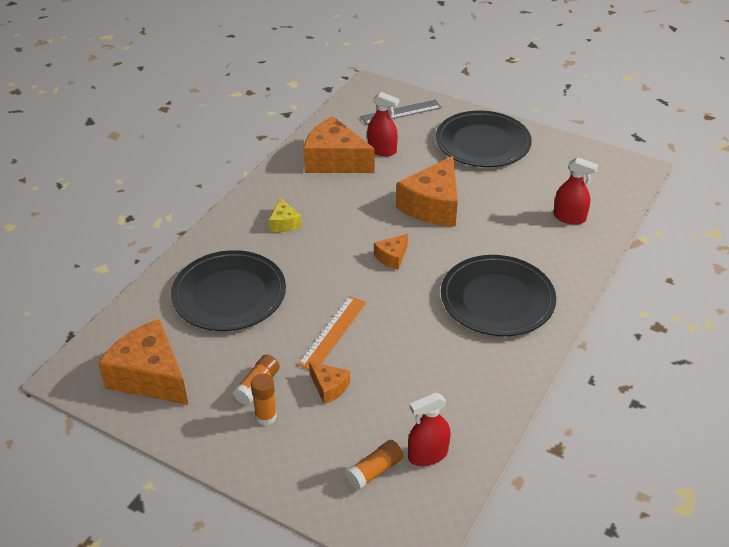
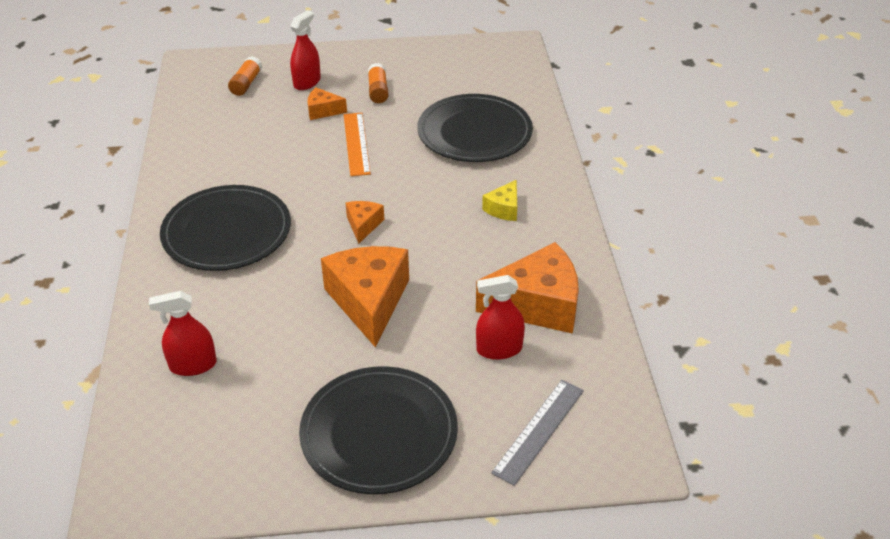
camera: 145 degrees right, 0 degrees up
orange cheese [98,319,188,405] -> none
orange glue stick [251,373,277,425] -> none
yellow cheese [269,197,302,232] -> yellow cheese turned 105 degrees counterclockwise [482,180,517,221]
red spray bottle [408,393,450,466] -> red spray bottle moved to [290,10,321,90]

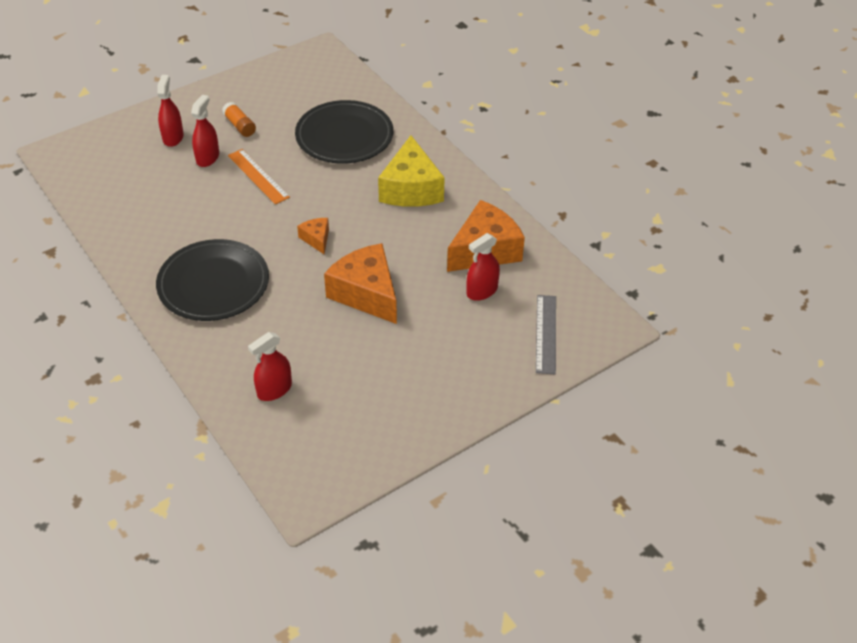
camera: 30 degrees left, 5 degrees up
orange glue stick [228,56,262,96] -> none
black plate [299,366,458,494] -> none
orange cheese [308,88,347,120] -> red spray bottle [191,95,219,167]
yellow cheese [482,180,517,221] -> yellow cheese [378,135,445,207], size x2.08

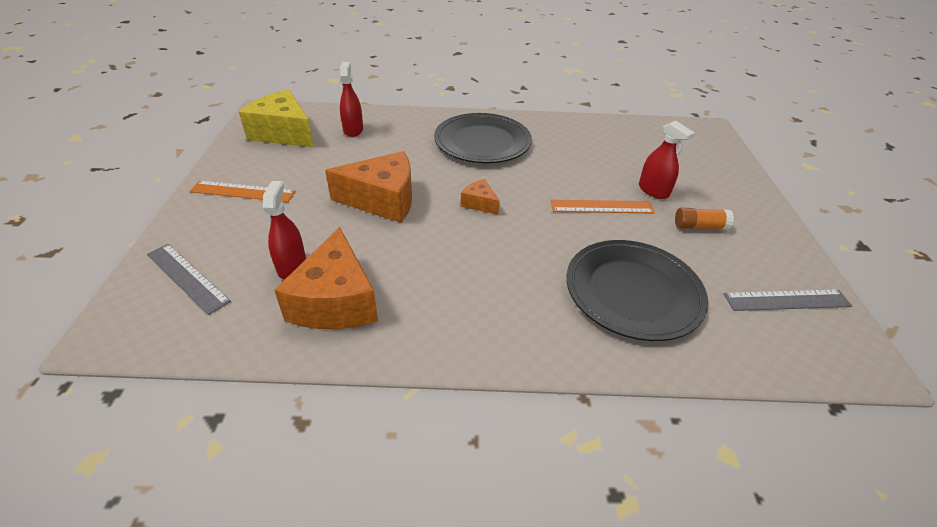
camera: 125 degrees right, 5 degrees down
red spray bottle [157,75,184,147] -> none
orange cheese [297,218,329,254] -> orange cheese turned 150 degrees counterclockwise [461,179,500,215]
yellow cheese [378,135,445,207] -> yellow cheese moved to [239,90,314,147]
none -> orange ruler [190,181,296,202]
none -> grey ruler [724,289,852,311]

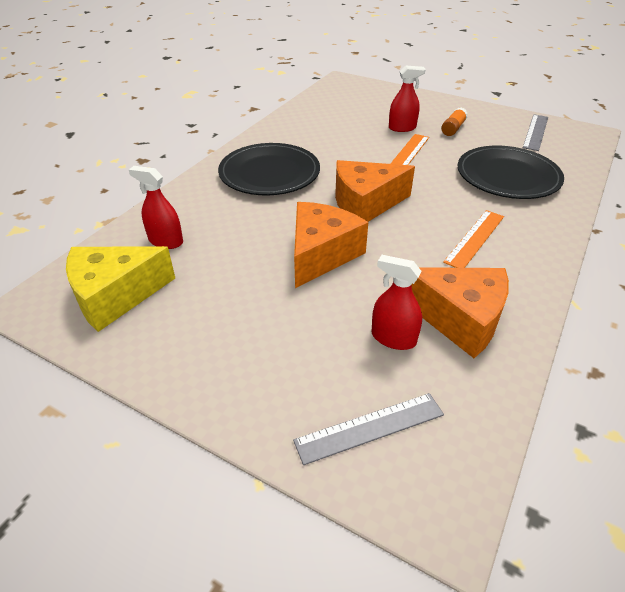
camera: 60 degrees left, 0 degrees up
orange ruler [190,181,296,202] -> orange ruler moved to [443,210,504,268]
orange cheese [461,179,500,215] -> orange cheese [335,160,415,222], size x2.08

